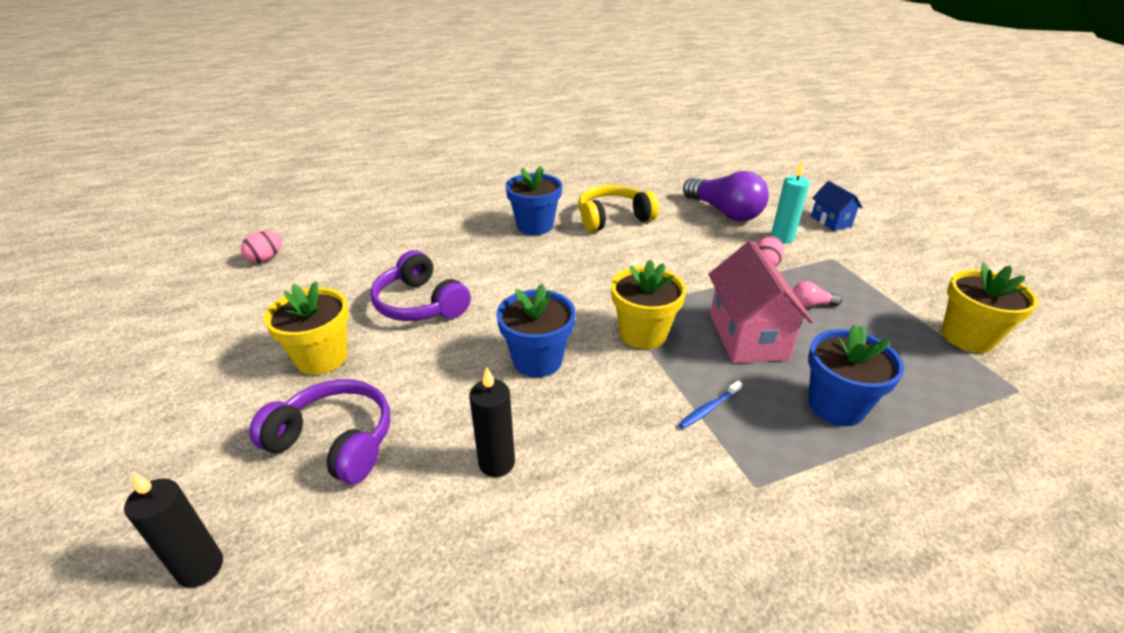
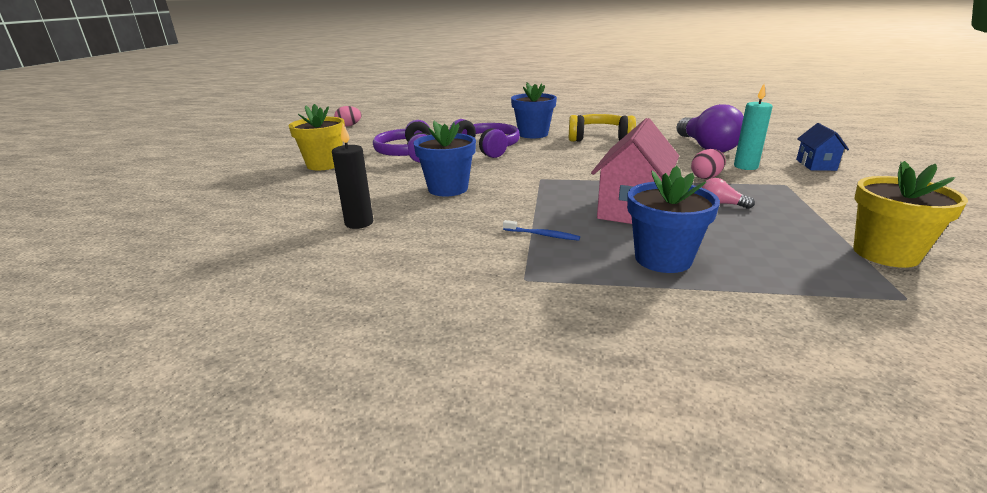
camera: 30 degrees right, 10 degrees down
black candle [124,471,223,588] -> none
purple headphones [249,379,390,484] -> purple headphones moved to [449,119,520,158]
yellow flower pot [611,259,686,349] -> none
blue toothbrush [679,381,743,429] -> blue toothbrush turned 150 degrees counterclockwise [503,220,580,241]

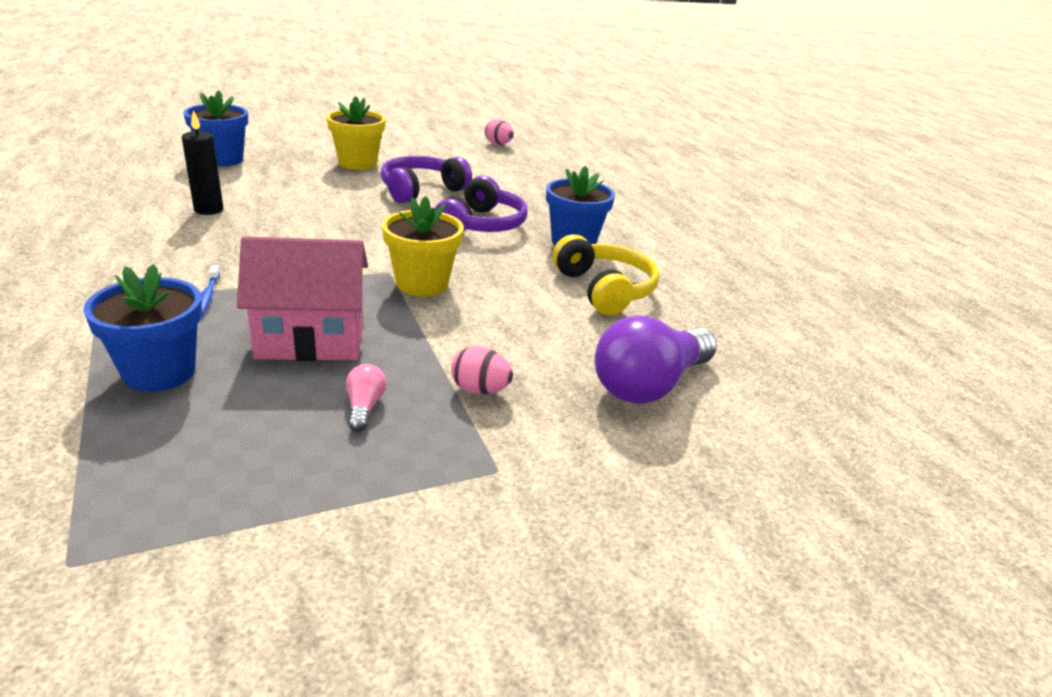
camera: 55 degrees right, 5 degrees up
blue flower pot [413,121,476,197] -> blue flower pot moved to [183,90,248,167]
turquoise candle [734,84,773,170] -> none
blue house [796,123,849,171] -> none
yellow flower pot [853,161,968,268] -> yellow flower pot moved to [382,196,464,296]

